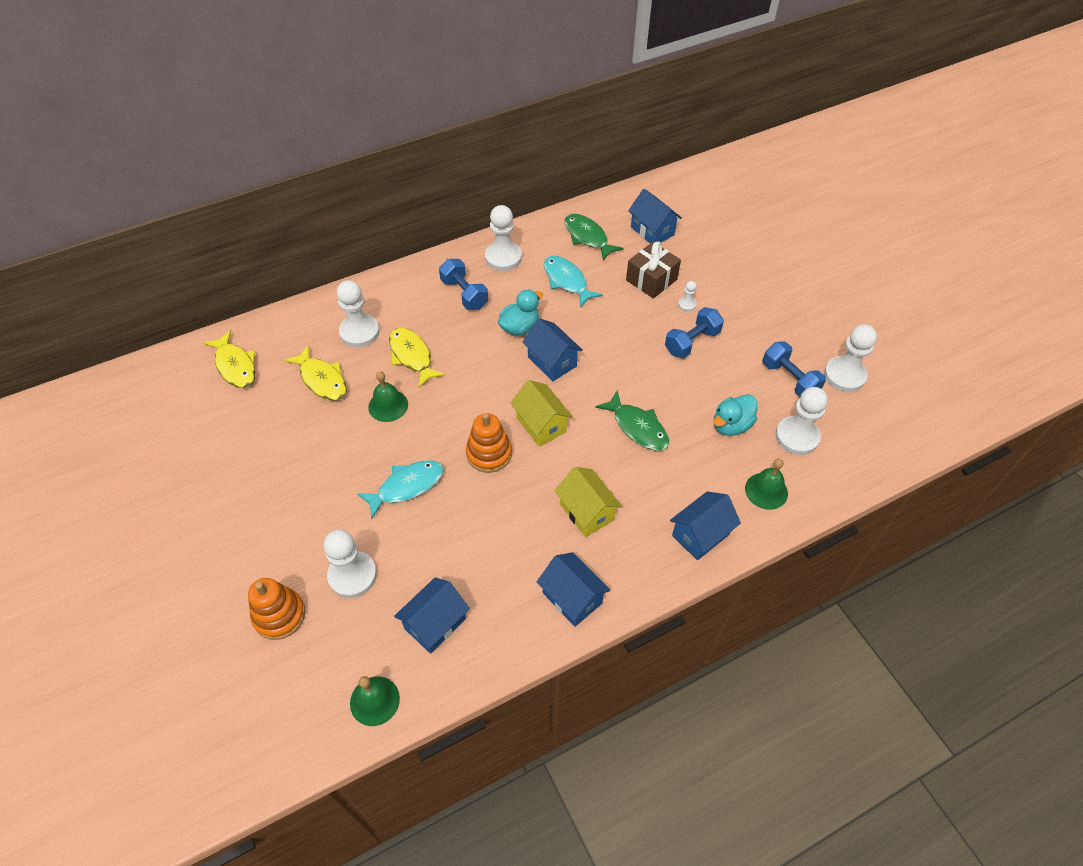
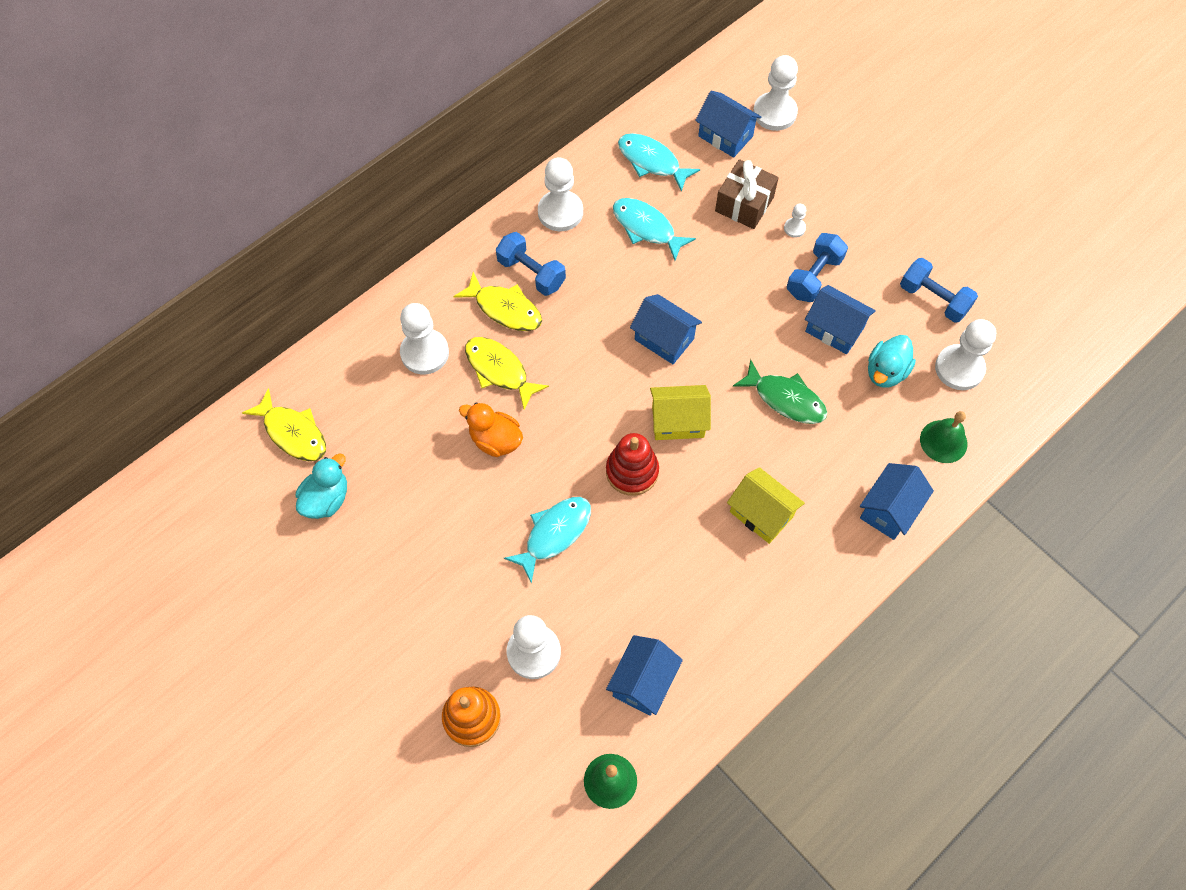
camera: 15 degrees left, 10 degrees up
yellow fish [284,345,347,401] -> yellow fish moved to [454,272,542,331]
green bell [368,371,408,422] -> orange duck [459,402,523,457]
orange stacking toy [466,413,512,473] -> red stacking toy [606,433,659,496]
turquoise duck [498,290,543,336] -> turquoise duck moved to [296,453,347,519]
yellow house [510,380,573,447] -> yellow house turned 45 degrees counterclockwise [650,385,711,440]
blue house [537,552,610,627] -> blue house moved to [805,285,876,354]
green fish [565,214,624,261] -> turquoise fish [618,133,700,192]
white pawn [824,324,877,392] -> white pawn moved to [753,55,798,131]

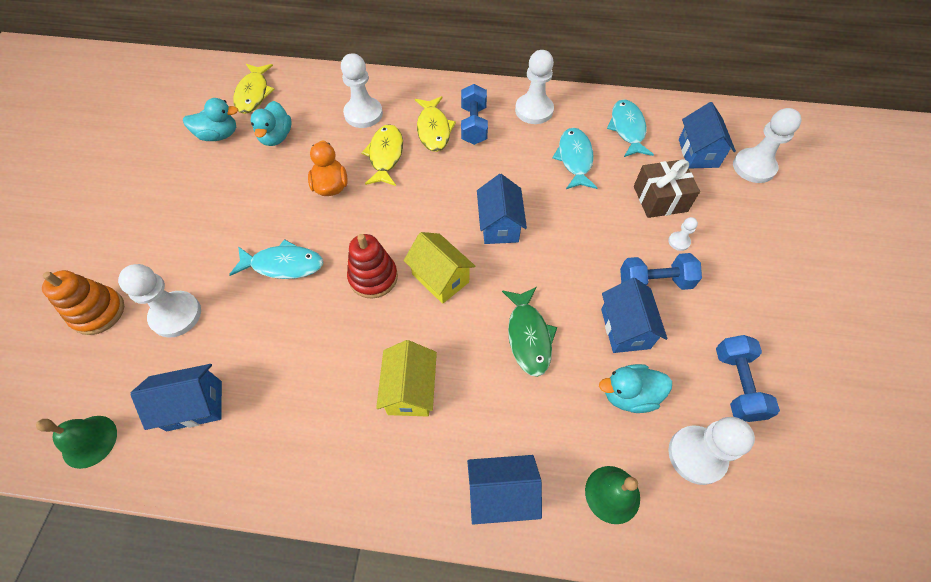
camera: 50 degrees right, 5 degrees down
none -> turquoise duck [251,101,292,146]

